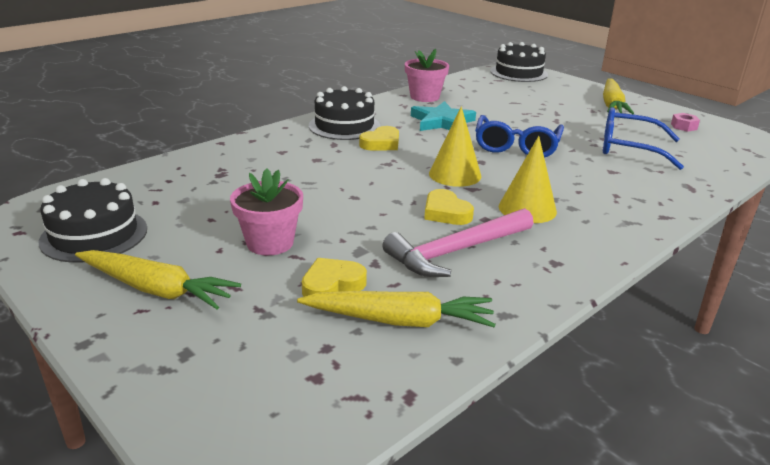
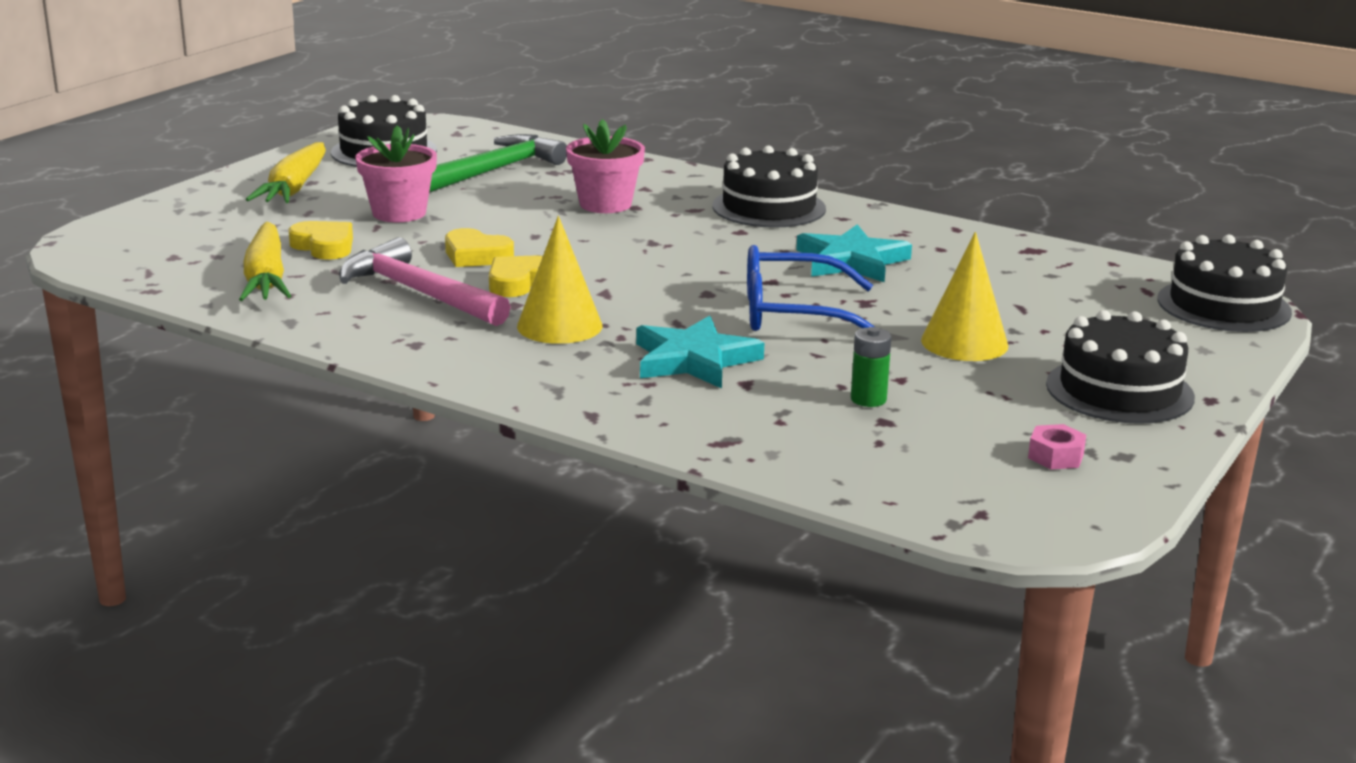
camera: 75 degrees right, 5 degrees down
yellow heart [359,126,399,150] -> yellow heart moved to [445,228,514,267]
pink flower pot [405,49,449,102] -> pink flower pot moved to [566,119,645,213]
yellow cone [429,106,481,187] -> yellow cone moved to [921,232,1008,361]
yellow carrot [603,78,634,114] -> black cake [1046,310,1195,424]
blue glasses [603,107,684,170] -> green battery [851,327,892,407]
none -> green hammer [429,134,567,193]
none -> turquoise star [636,316,764,389]

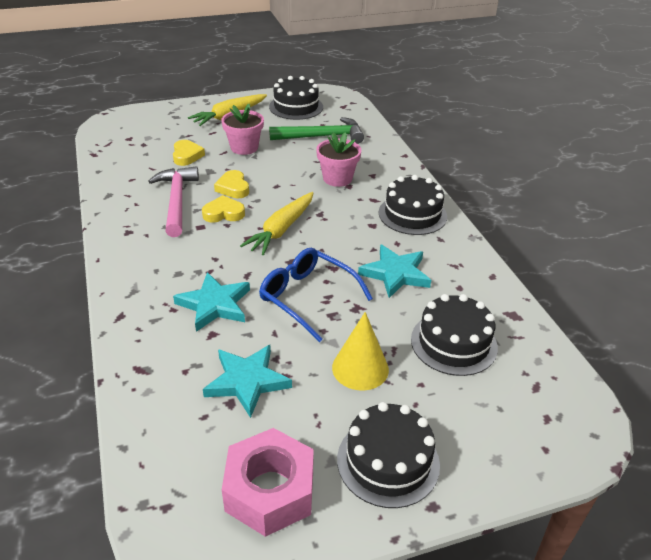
camera: 40 degrees right, 15 degrees up
yellow carrot [239,222,291,301] -> yellow carrot moved to [240,192,313,255]
yellow cone [517,216,602,344] -> none
green battery [851,327,892,407] -> turquoise star [203,345,292,418]
pink nut [1028,424,1086,469] -> pink nut [222,428,314,537], size x2.44
black cake [1157,235,1292,332] -> black cake moved to [411,294,498,376]

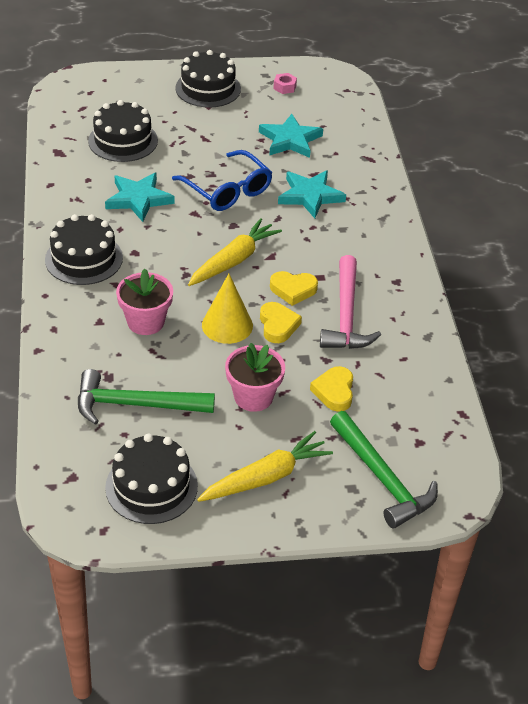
camera: 170 degrees left, 5 degrees up
pink nut [222,428,314,537] -> pink nut [273,73,297,94], size x0.41
yellow cone [332,312,389,391] -> yellow cone moved to [202,274,253,344]
none -> green hammer [330,411,438,528]

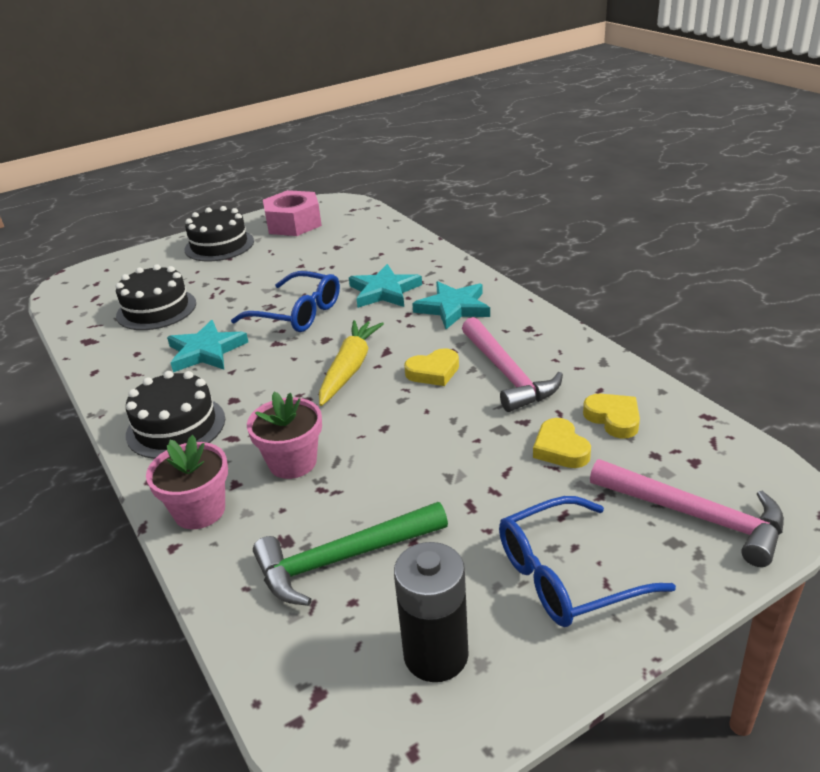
camera: 20 degrees left, 10 degrees down
black cake [105,434,198,524] -> black battery [394,542,469,682]
yellow carrot [197,431,333,502] -> blue glasses [499,496,676,627]
yellow cone [202,274,253,344] -> none
pink flower pot [225,343,285,412] -> pink flower pot moved to [146,435,228,529]
turquoise star [259,114,323,158] -> turquoise star moved to [412,281,490,329]
yellow heart [260,302,302,343] -> yellow heart moved to [583,394,640,439]
pink nut [273,73,297,94] -> pink nut [263,190,322,236], size x2.44
green hammer [330,411,438,528] -> pink hammer [590,459,784,567]

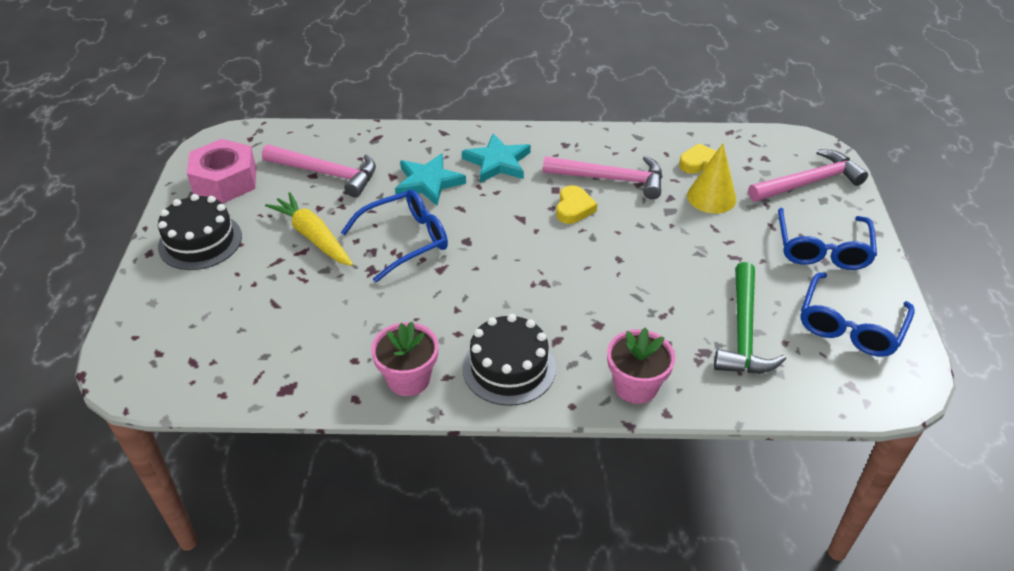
camera: 60 degrees left, 10 degrees up
black cake [115,264,196,330] -> none
turquoise star [167,320,248,372] -> none
pink flower pot [247,391,322,479] -> pink flower pot moved to [371,322,438,396]
yellow carrot [319,320,384,406] -> yellow carrot moved to [265,192,353,266]
black battery [394,542,469,682] -> blue glasses [801,272,914,357]
yellow heart [533,418,591,468] -> yellow cone [687,143,736,214]
none -> pink hammer [262,144,376,197]

